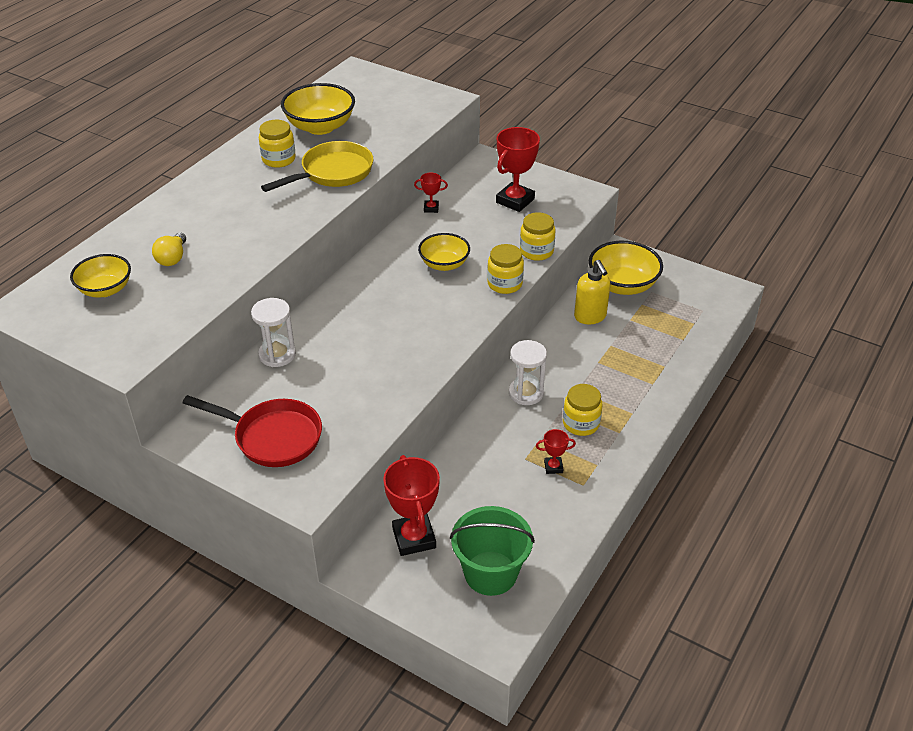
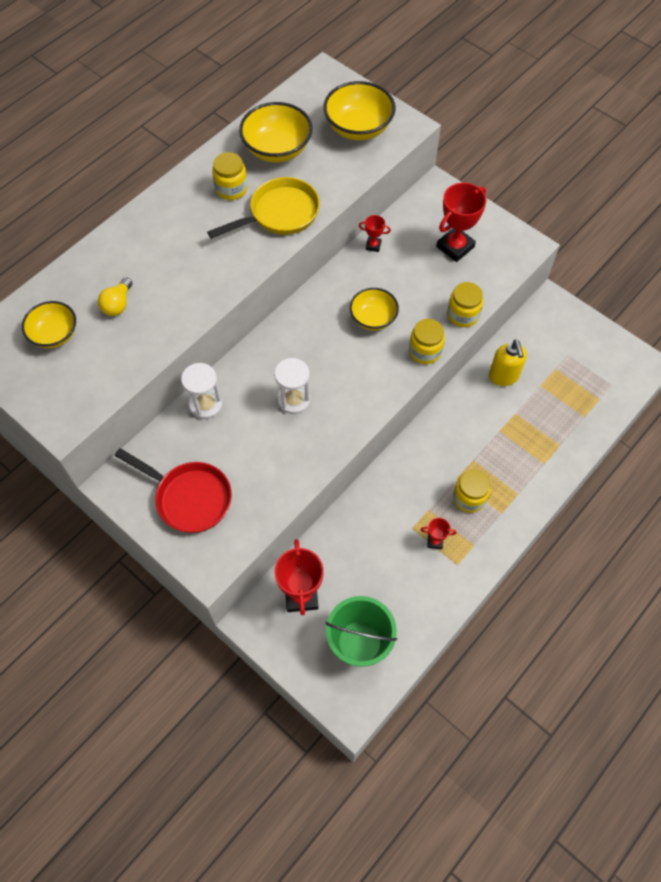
camera: 10 degrees right, 20 degrees up
white hourglass [509,340,547,405] -> white hourglass moved to [274,358,311,414]
yellow bowl [589,241,663,295] -> yellow bowl moved to [323,81,396,140]

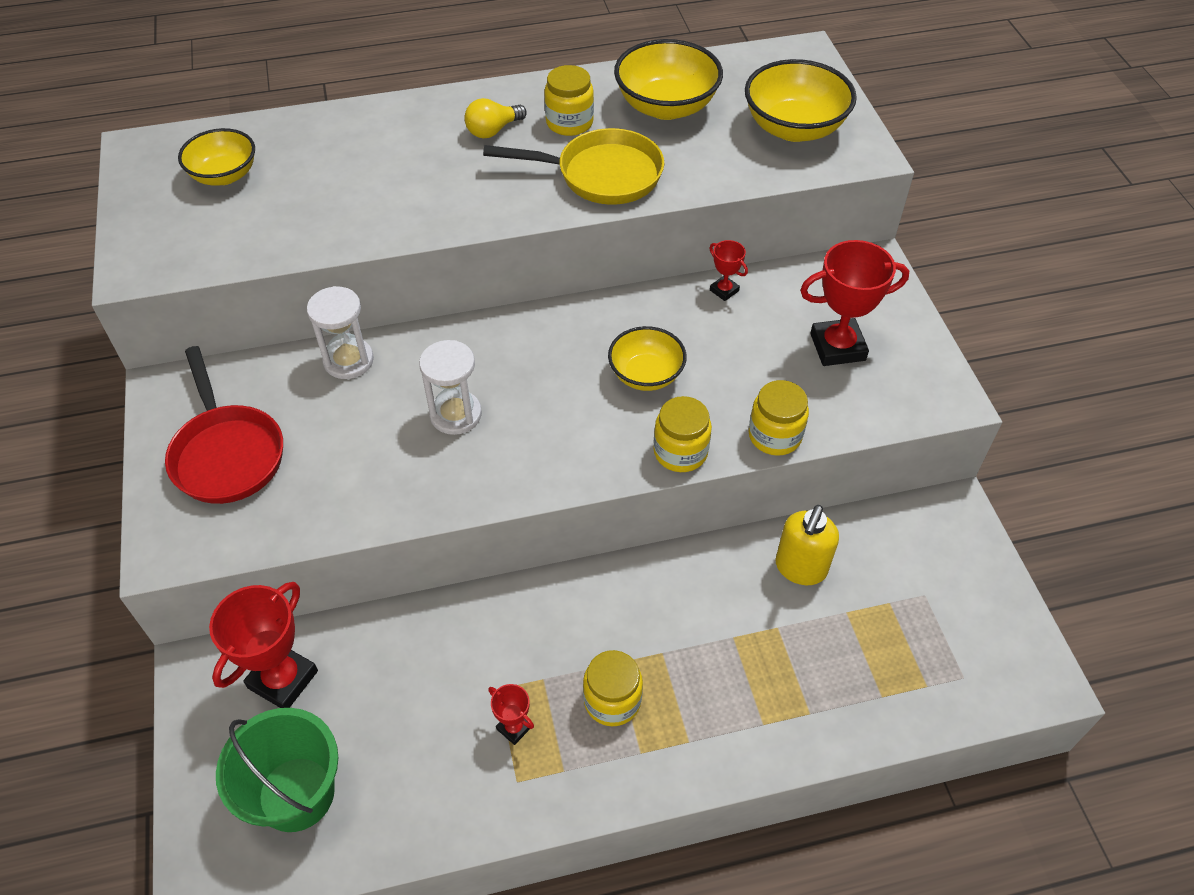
camera: 35 degrees right, 10 degrees down
yellow light bulb [98,277,132,316] -> yellow light bulb moved to [465,98,527,138]

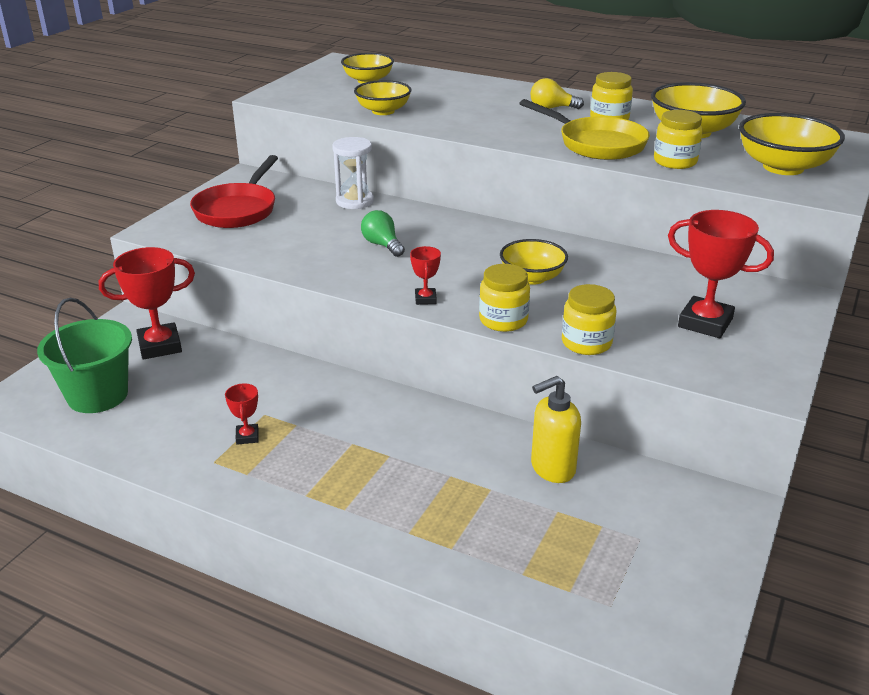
camera: 40 degrees right, 20 degrees down
white hourglass [419,340,482,435] -> green light bulb [361,210,405,257]
yellow jar [583,650,643,726] -> yellow jar moved to [654,110,703,169]
red trophy [709,240,748,301] -> red trophy moved to [410,246,441,305]
none -> yellow bowl [354,80,411,115]

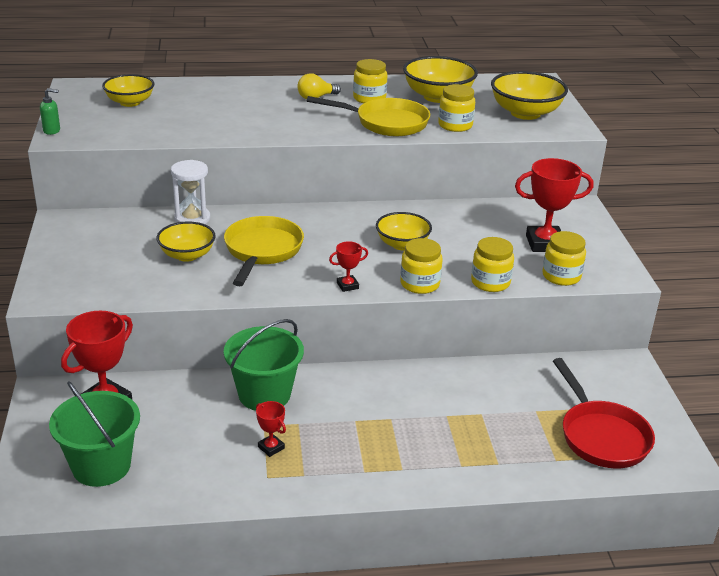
camera: 35 degrees left, 0 degrees up
red pan [190,155,278,228] -> red pan moved to [553,358,655,468]
yellow bowl [354,80,411,115] -> yellow bowl moved to [157,221,216,262]
green light bulb [361,210,405,257] -> yellow pan [224,216,304,286]
red trophy [410,246,441,305] -> red trophy turned 75 degrees counterclockwise [329,241,368,292]
yellow soap dispenser [531,376,581,483] -> none
none -> green soap dispenser [40,88,60,135]
none -> green bucket [224,319,304,411]
none -> yellow jar [542,231,586,286]

